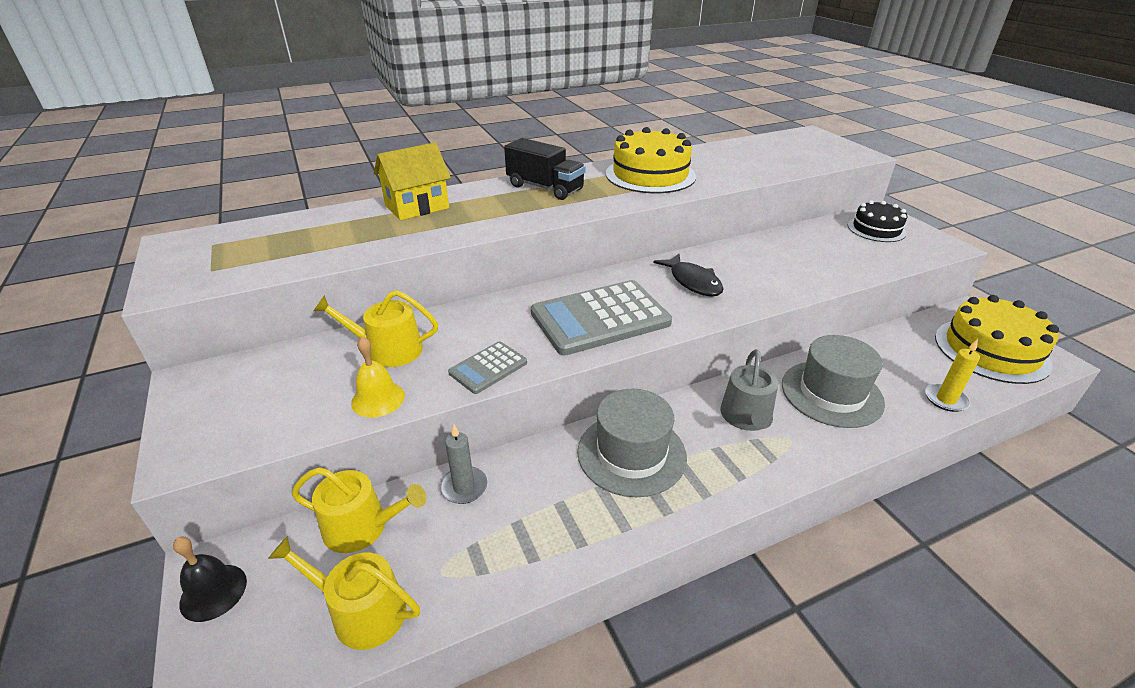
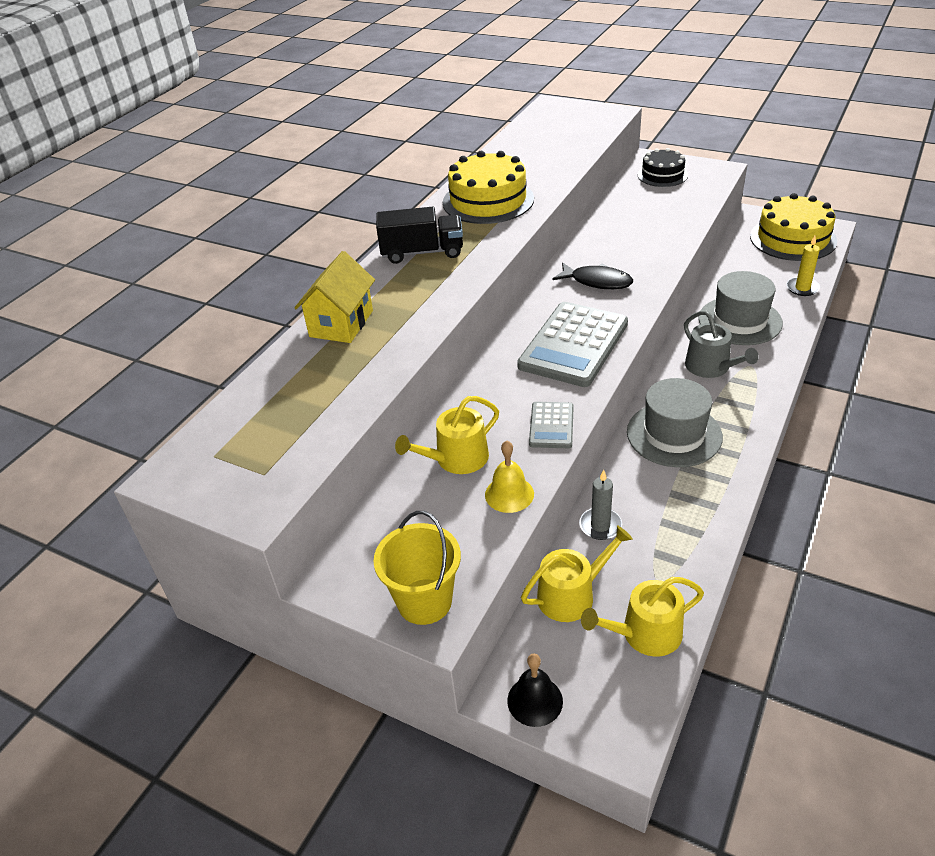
camera: 35 degrees left, 5 degrees up
none -> yellow bucket [373,511,461,625]

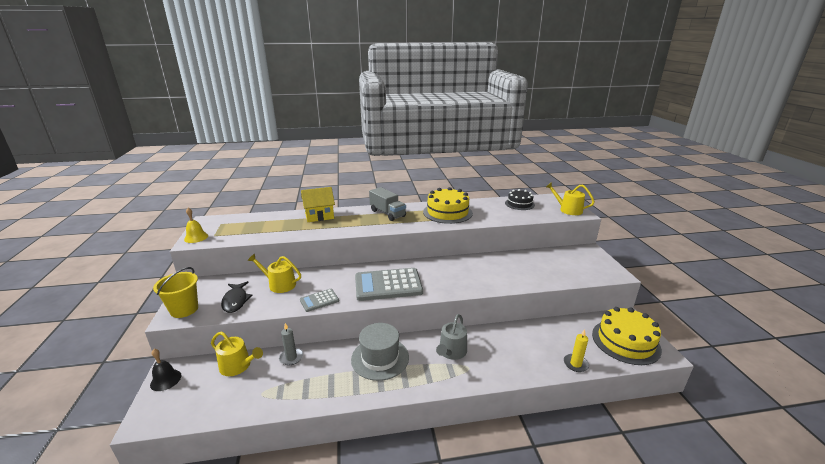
camera: 50 degrees right, 15 degrees down
black truck [376,207,463,264] -> grey truck [369,187,406,221]
yellow bell [485,441,534,513] -> yellow bell moved to [184,208,208,243]
black fish [553,263,633,289] -> black fish moved to [221,281,252,313]
yellow watering can [581,577,704,657] -> yellow watering can moved to [546,182,595,215]
black cake [638,148,688,187] -> black cake moved to [505,189,535,210]
grey hat [698,271,783,345] -> none

